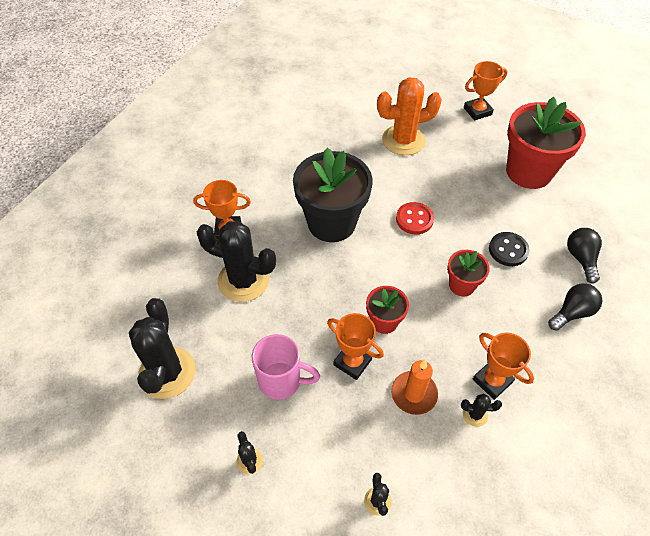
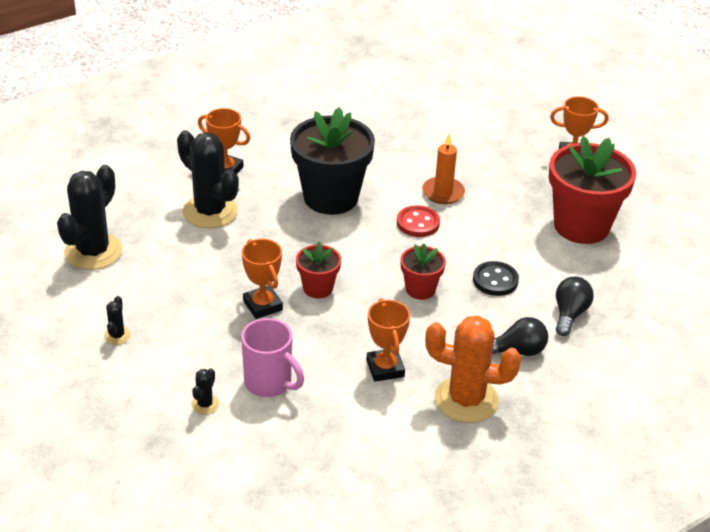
camera: 25 degrees right, 15 degrees down
pink mug [252,334,320,400] -> pink mug moved to [241,318,304,397]
orange cactus [377,77,442,155] -> orange cactus moved to [425,316,521,423]
orange candle [391,360,438,415] -> orange candle moved to [422,133,465,204]
black cactus [461,394,502,427] -> none

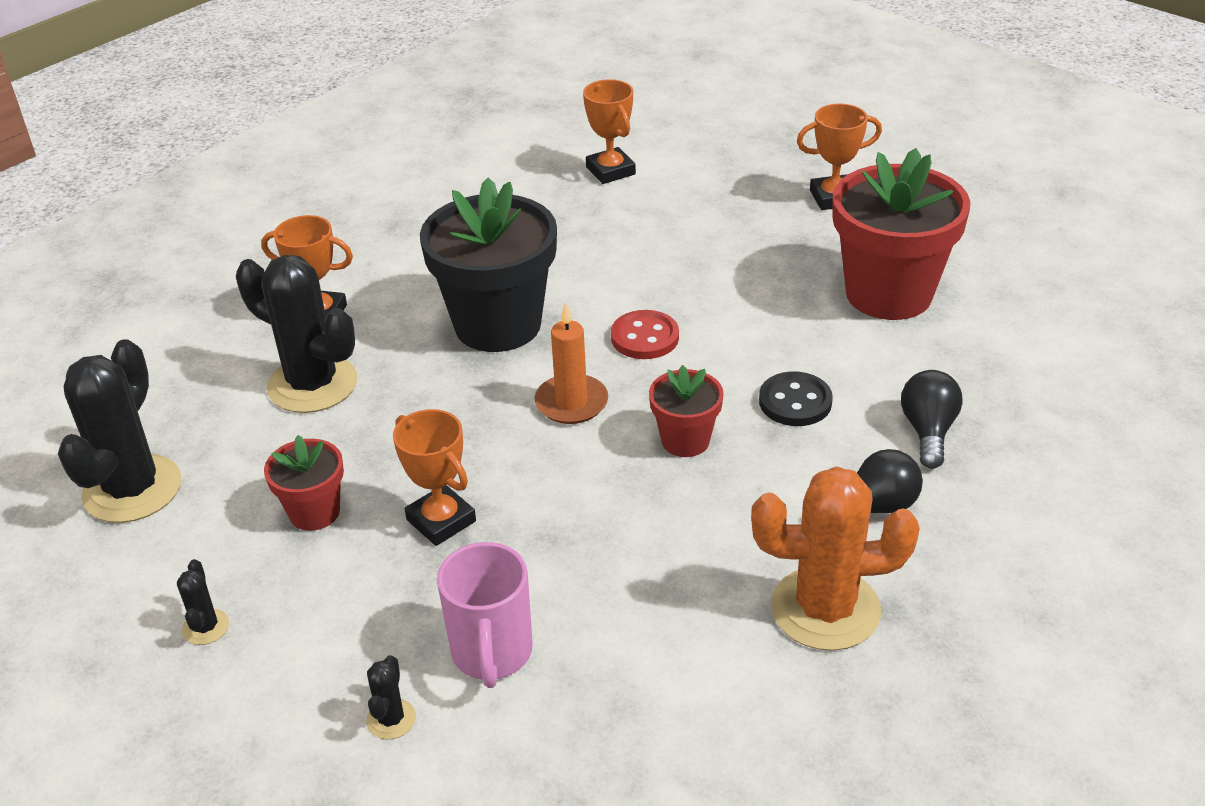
camera: 10 degrees left, 0 degrees up
pink mug [241,318,304,397] -> pink mug turned 60 degrees clockwise [437,542,533,688]
red flower pot [296,242,341,298] -> red flower pot moved to [264,435,344,531]
orange trophy [366,298,410,382] -> orange trophy moved to [583,79,636,184]
orange candle [422,133,465,204] -> orange candle moved to [535,302,608,424]

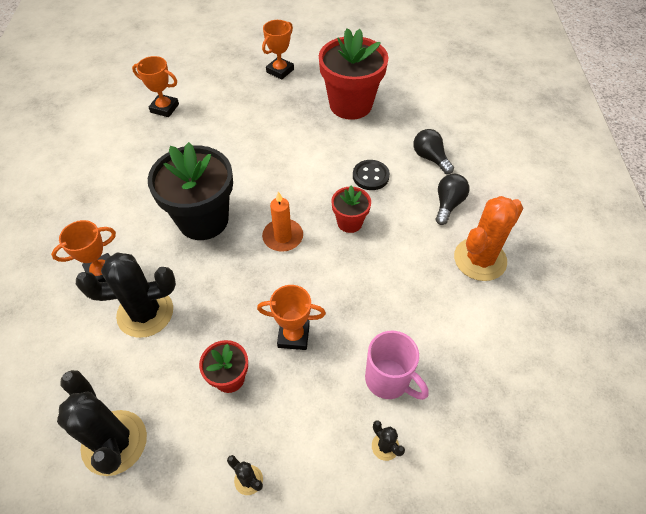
camera: 45 degrees left, 15 degrees up
red button [611,310,679,359] -> none

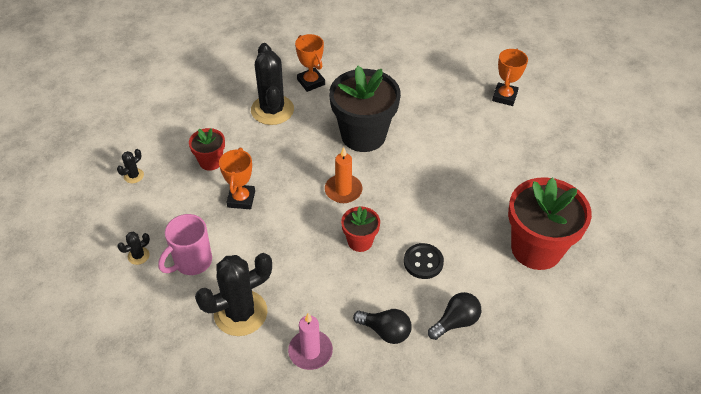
camera: 90 degrees right, 5 degrees down
black cactus [57,370,147,476] -> black cactus moved to [195,253,272,336]
orange trophy [262,20,294,80] -> none
orange cactus [454,196,523,281] -> pink candle [288,313,333,370]

